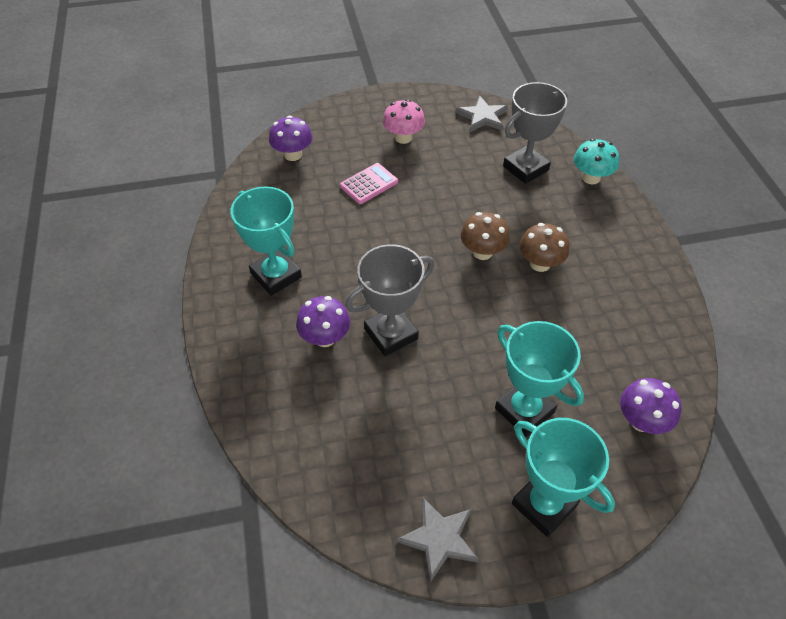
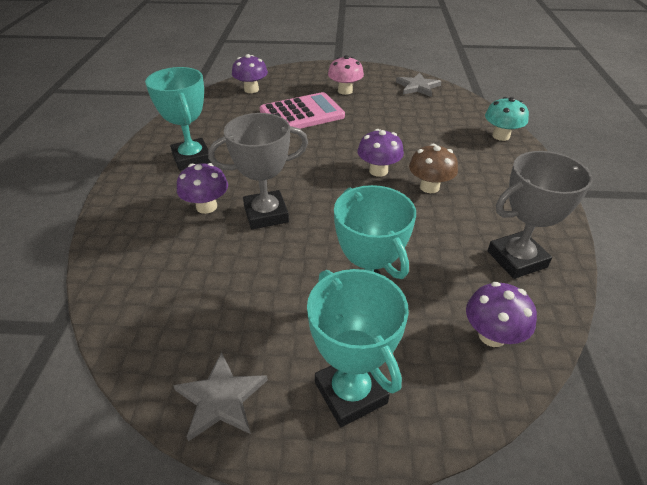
camera: 15 degrees right, 10 degrees down
pink calculator [340,163,398,204] -> pink calculator [259,92,345,129], size x1.71
brown mushroom [461,212,510,260] -> purple mushroom [358,129,404,177]
grey trophy [503,82,568,184] -> grey trophy moved to [487,151,592,279]

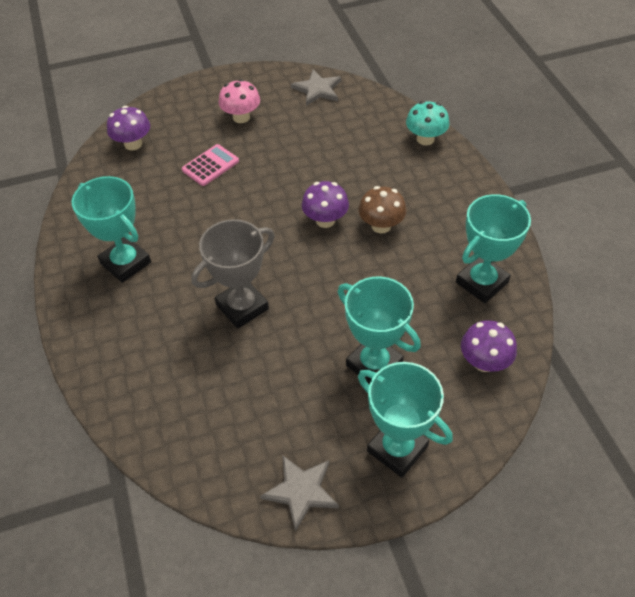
camera: 20 degrees left, 10 degrees up
purple mushroom [177,163,228,214] -> none
pink calculator [259,92,345,129] -> pink calculator [182,144,239,186], size x0.58
grey trophy [487,151,592,279] -> turquoise trophy [456,194,531,303]

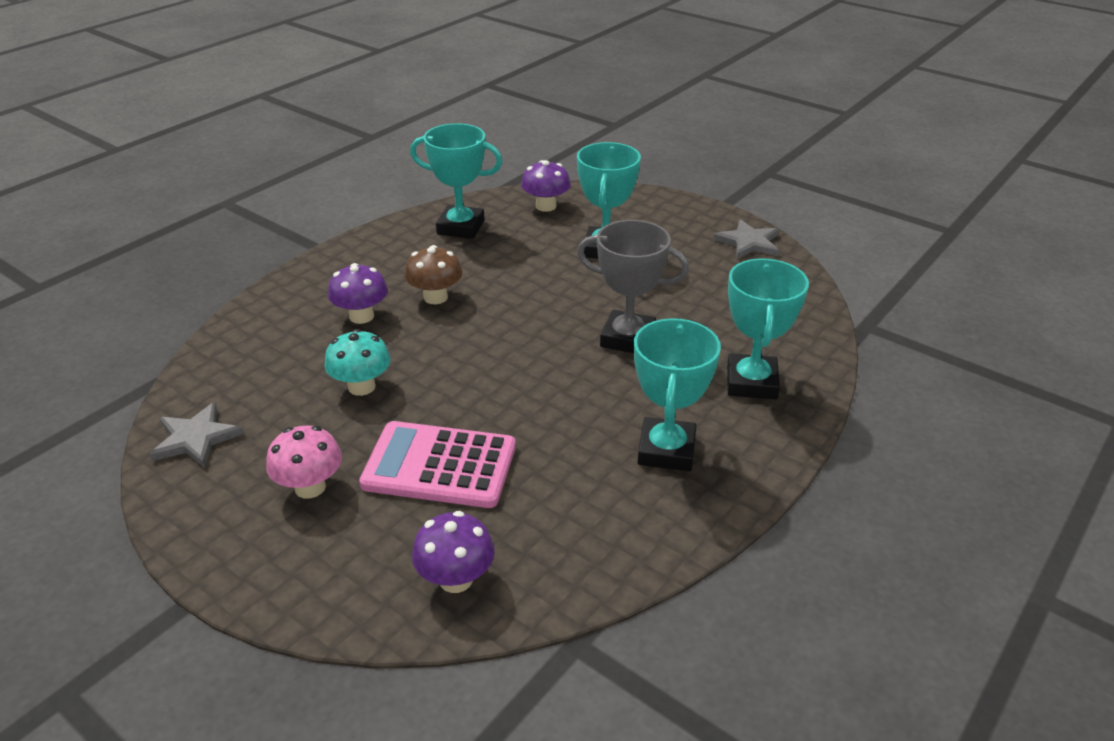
camera: 125 degrees left, 15 degrees down
pink calculator [182,144,239,186] -> pink calculator [359,421,516,508], size x1.71
purple mushroom [302,181,349,228] -> purple mushroom moved to [328,263,388,324]
turquoise trophy [358,362,453,478] -> turquoise trophy moved to [727,259,809,399]
turquoise mushroom [406,101,449,145] -> turquoise mushroom moved to [324,329,391,396]

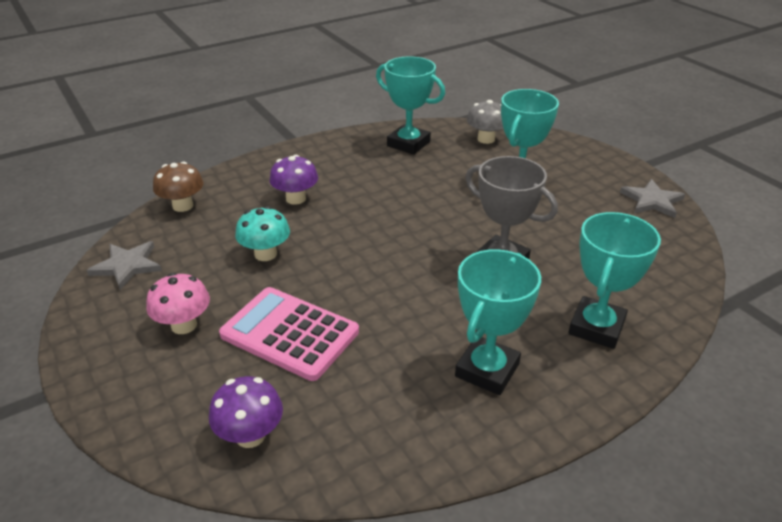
camera: 20 degrees right, 0 degrees up
brown mushroom [405,245,462,304] -> brown mushroom moved to [153,162,204,212]
purple mushroom [521,160,571,212] -> grey mushroom [467,100,503,144]

